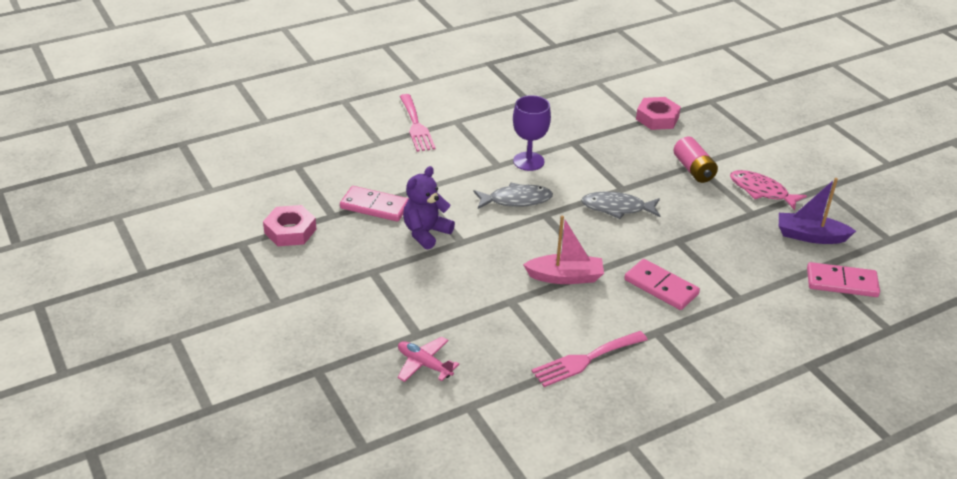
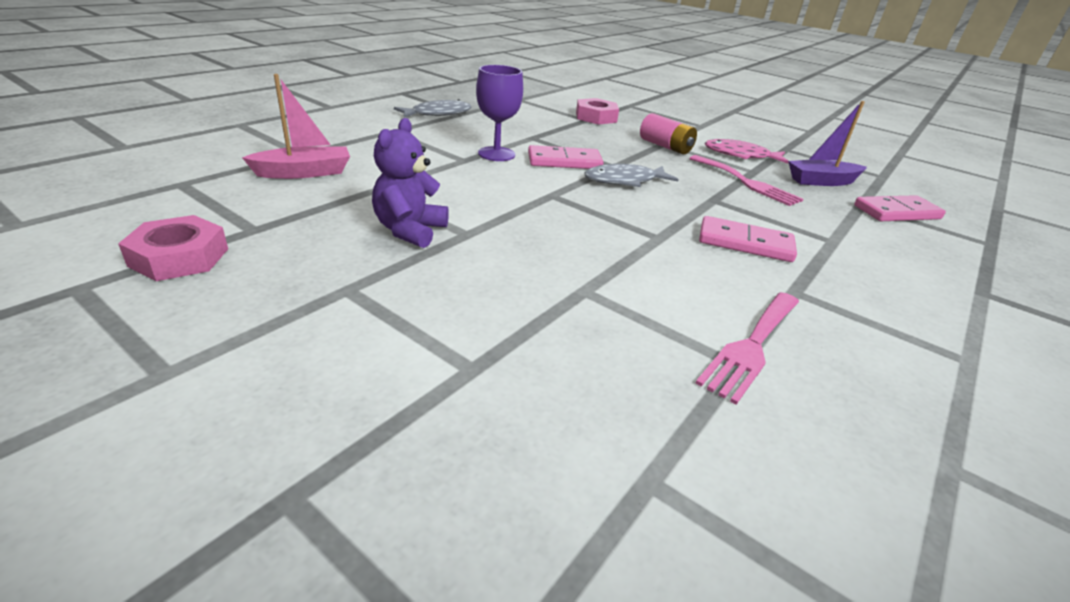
camera: 25 degrees left, 5 degrees down
pink domino [340,186,409,222] -> pink domino moved to [528,145,604,169]
pink plane [397,336,459,382] -> none
pink fork [400,94,436,152] -> pink fork moved to [689,155,803,206]
grey fish [474,182,553,209] -> grey fish moved to [394,99,471,118]
pink boat [523,216,604,284] -> pink boat moved to [242,74,350,179]

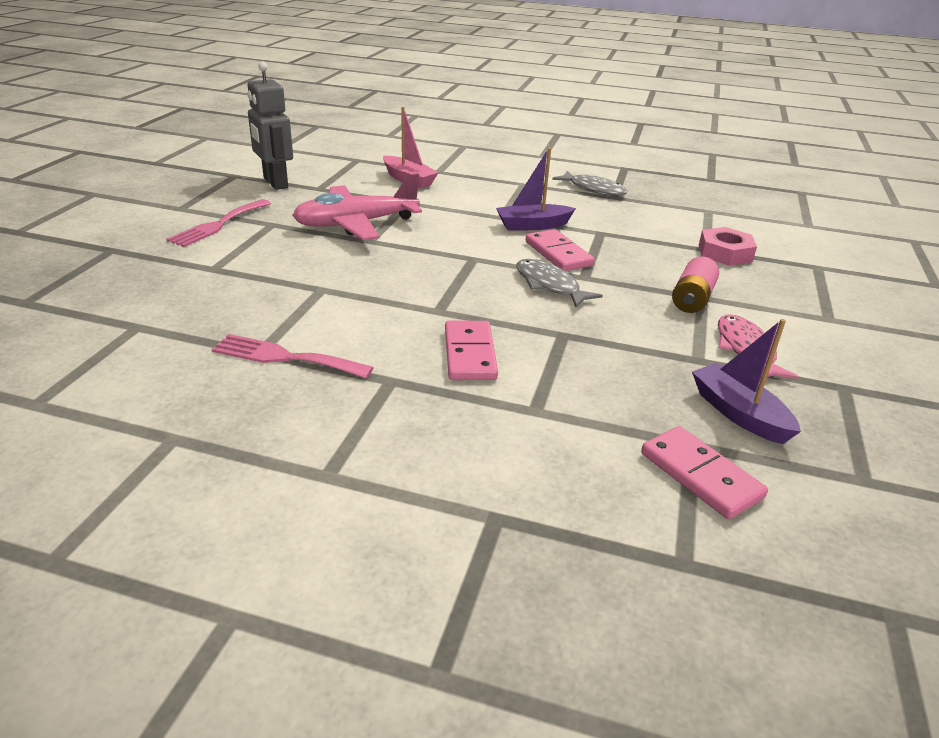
camera: 70 degrees right, 0 degrees up
pink nut [118,215,228,281] -> grey robot [247,62,293,190]
purple teddy bear [372,118,449,248] -> pink plane [292,173,422,240]
purple goblet [476,65,523,161] -> purple boat [496,148,576,230]
pink fork [689,155,803,206] -> pink fork moved to [166,199,271,247]

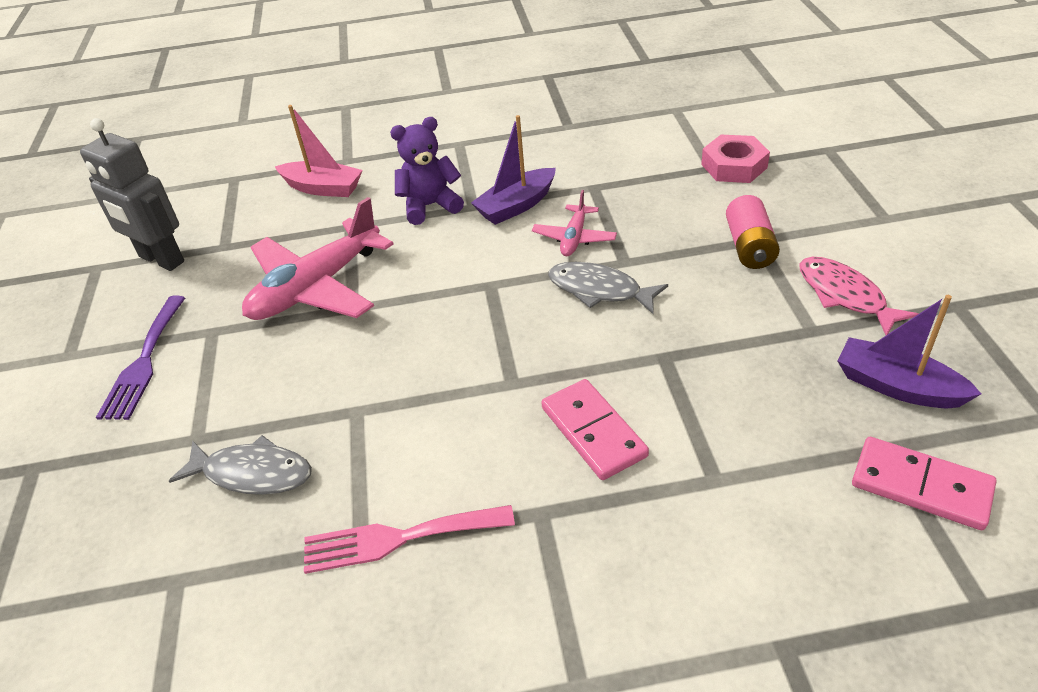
camera: 20 degrees left, 10 degrees up
pink fork [166,199,271,247] -> purple fork [96,296,185,420]
pink domino [526,229,595,271] -> pink plane [532,190,617,256]
grey fish [552,171,628,196] -> grey fish moved to [169,435,312,495]
none -> purple teddy bear [390,117,464,225]

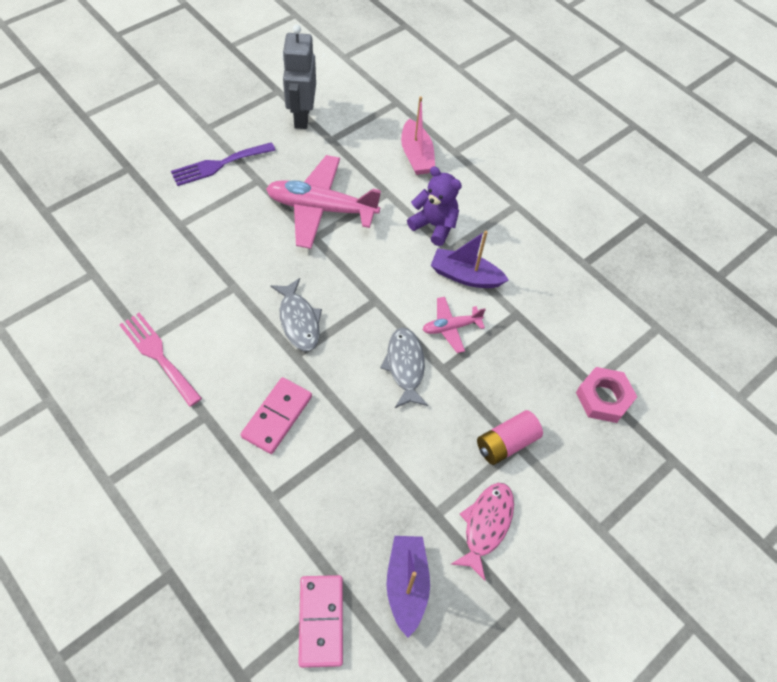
camera: 50 degrees right, 15 degrees up
grey fish [169,435,312,495] -> grey fish moved to [270,278,322,351]

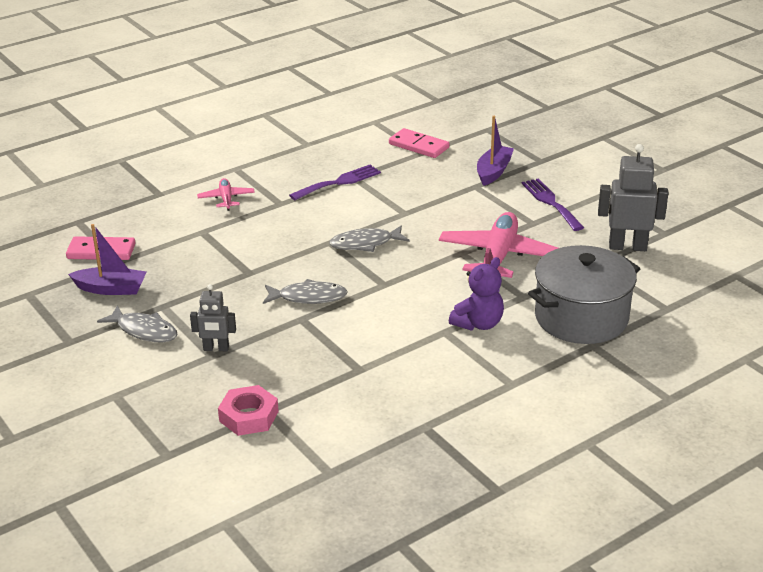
camera: 100 degrees right, 25 degrees down
pink fork [119,313,202,407] -> purple fork [289,164,381,200]
pink domino [241,377,312,454] -> pink domino moved to [389,128,449,158]
pink boat [401,96,435,175] -> grey pot [528,245,640,344]
pink plane [422,297,486,353] -> pink plane moved to [197,178,255,211]
purple boat [431,231,508,288] -> purple boat moved to [477,116,514,186]
pink fish [451,483,514,581] -> grey fish [97,305,178,342]
pink battery [477,410,543,465] -> grey robot [190,284,236,351]

